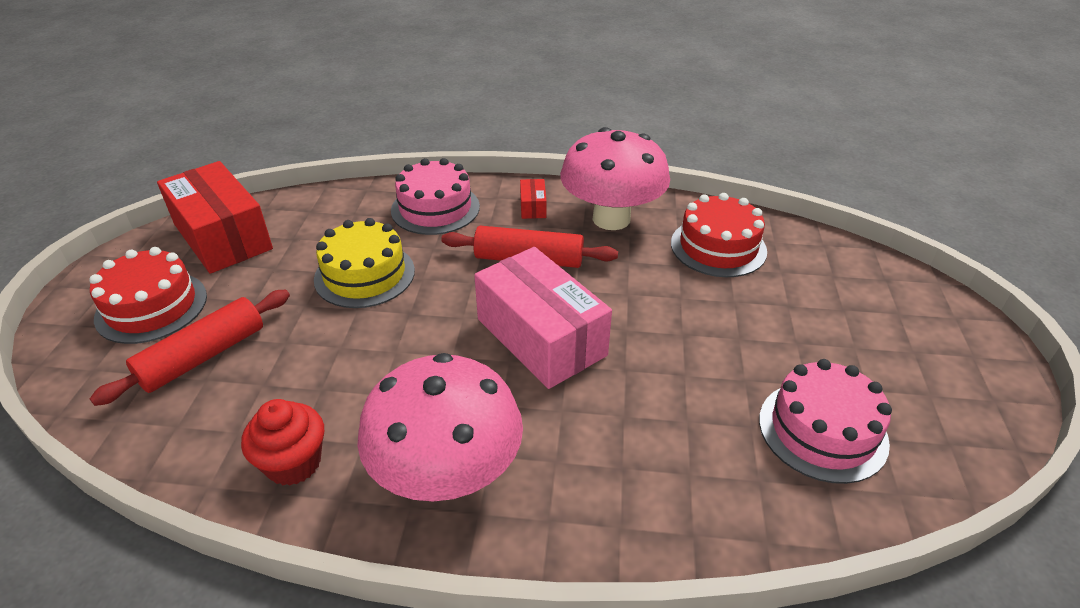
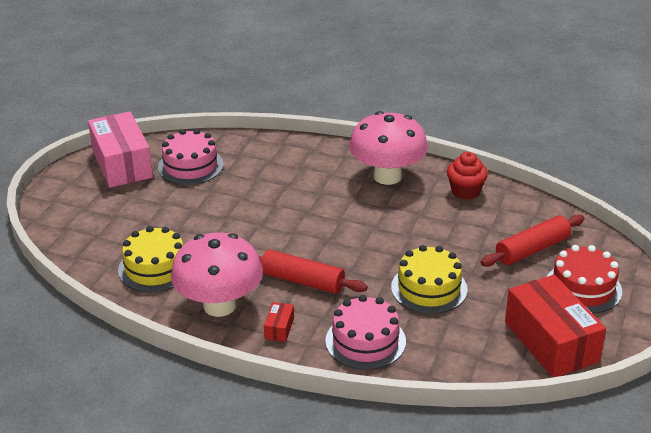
camera: 165 degrees left, 5 degrees down
pink box [474,247,612,389] -> pink box moved to [88,111,153,188]
red cake [671,193,767,277] -> yellow cake [118,226,183,292]

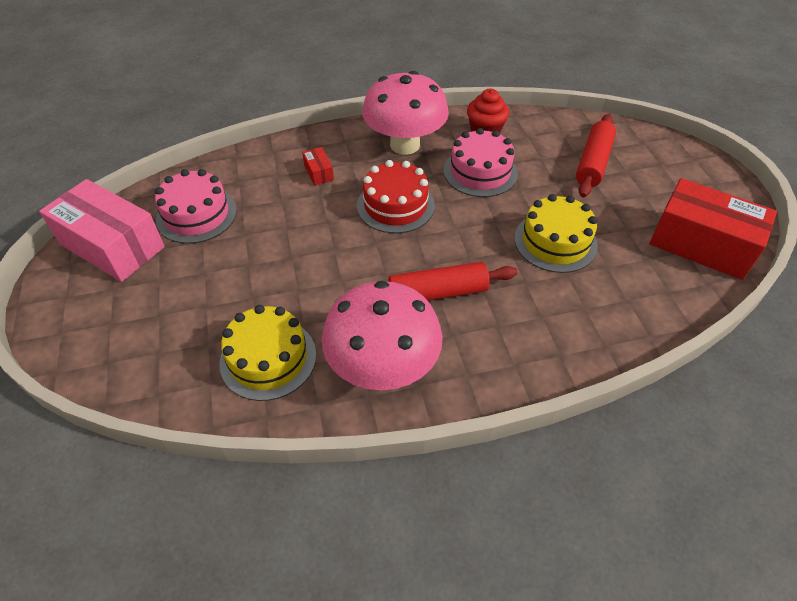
camera: 35 degrees left, 15 degrees up
red box [264,302,294,342] -> red box moved to [302,147,334,185]
pink cake [325,295,406,370] -> pink cake moved to [444,128,518,197]
red cake [547,245,622,314] -> red cake moved to [357,160,435,233]

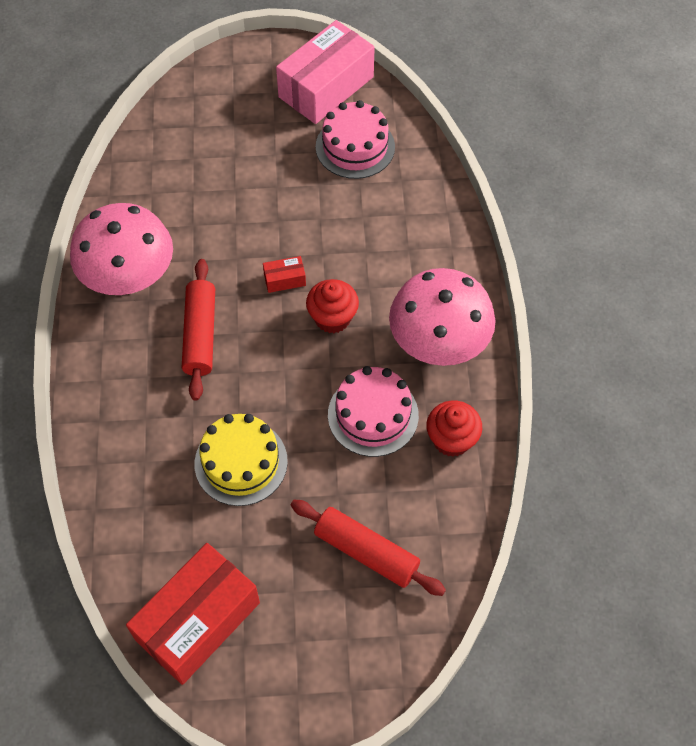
camera: 100 degrees right, 10 degrees up
yellow cake [219,305,316,401] -> none
red box [302,147,334,185] -> red box moved to [263,256,306,293]
red cake [357,160,435,233] -> red cupcake [306,279,359,333]

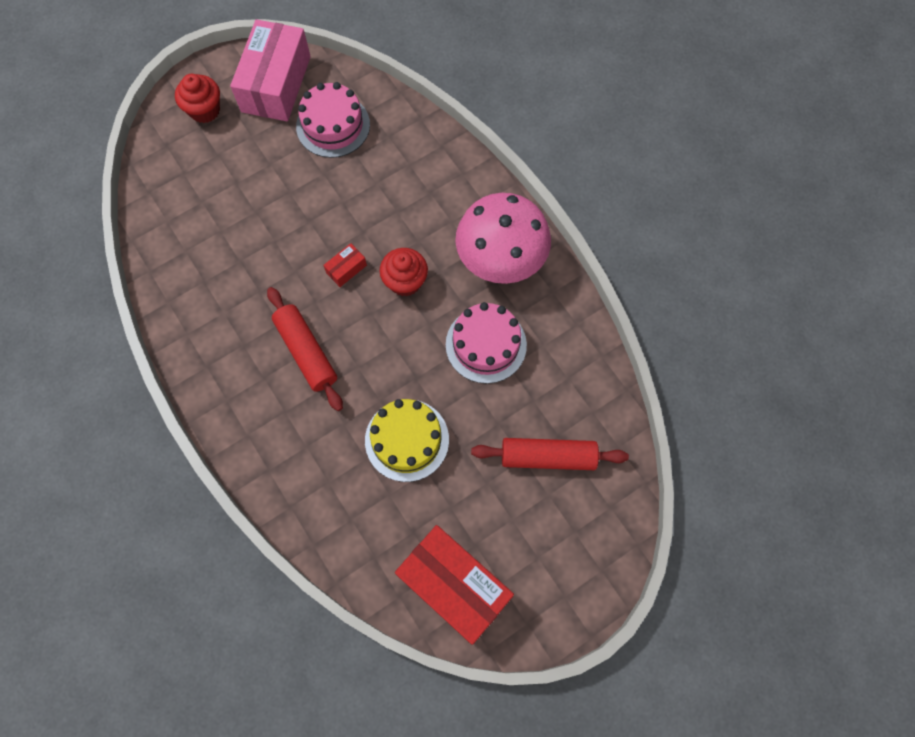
camera: 30 degrees left, 10 degrees up
pink mushroom [70,203,173,295] -> none
red box [126,543,260,685] -> red box turned 60 degrees counterclockwise [395,525,514,645]
red cupcake [426,400,482,457] -> red cupcake moved to [175,74,220,123]

